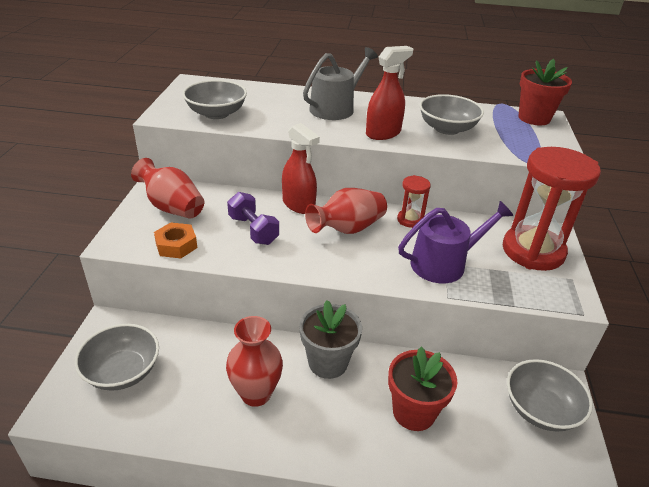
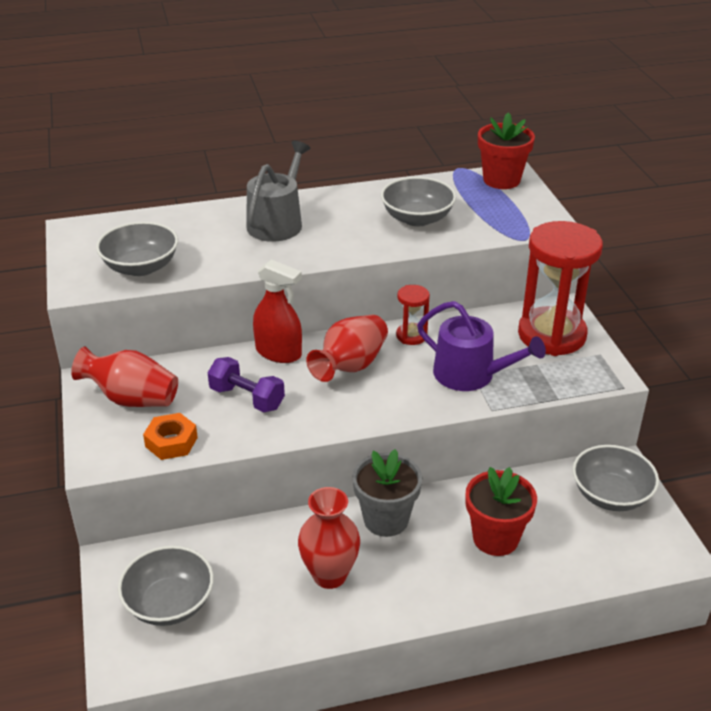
camera: 20 degrees left, 0 degrees up
red spray bottle [366,46,413,140] -> none
purple watering can [398,201,513,283] -> purple watering can turned 75 degrees clockwise [417,301,546,391]

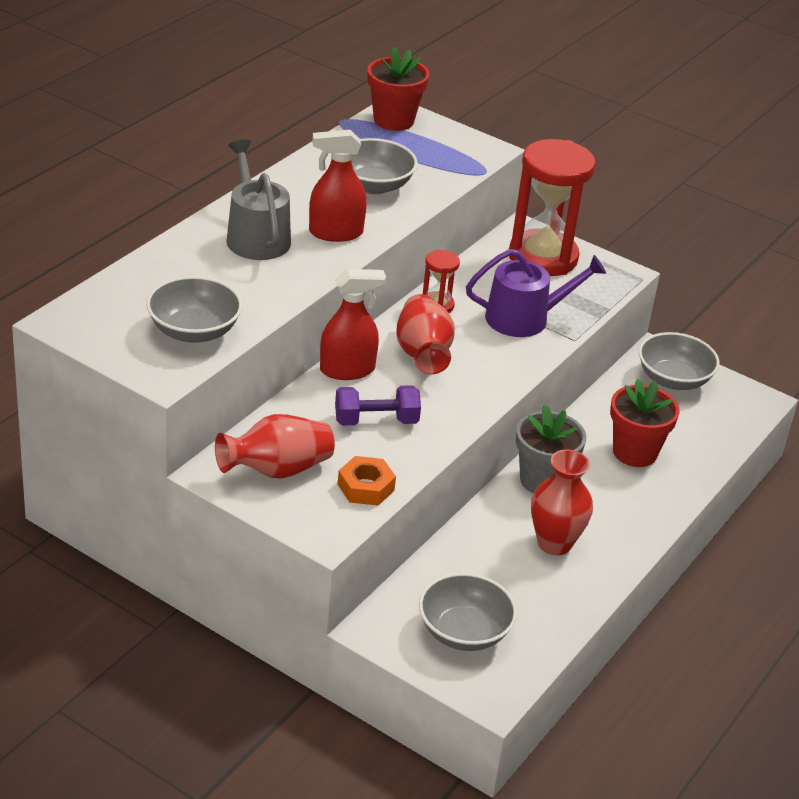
camera: 45 degrees left, 0 degrees up
none -> red spray bottle [309,130,367,242]

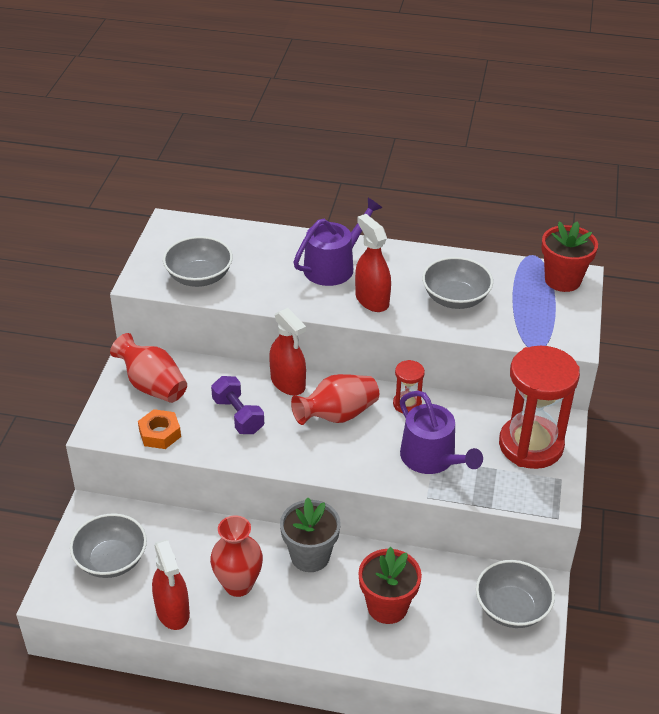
camera: 70 degrees right, 5 degrees up
grey watering can [226,140,291,260] -> purple watering can [293,198,382,286]
none -> red spray bottle [152,539,190,630]

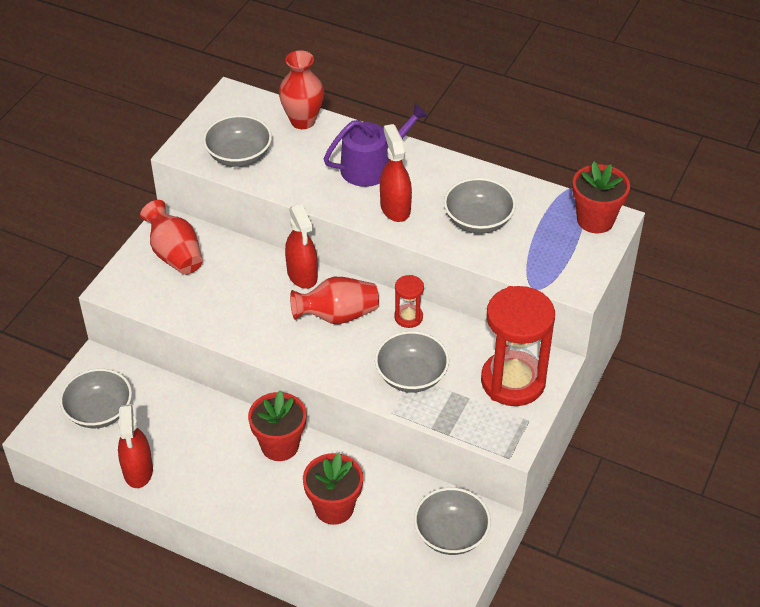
camera: 15 degrees right, 5 degrees up
orange nut [138,409,181,449] -> none
red vase [210,515,263,597] -> red vase moved to [279,51,324,129]
purple dumbbell [211,376,264,434] -> none
grey flower pot [280,497,341,572] -> red flower pot [248,390,306,461]
purple watering can [400,391,483,474] -> grey bowl [375,331,449,393]

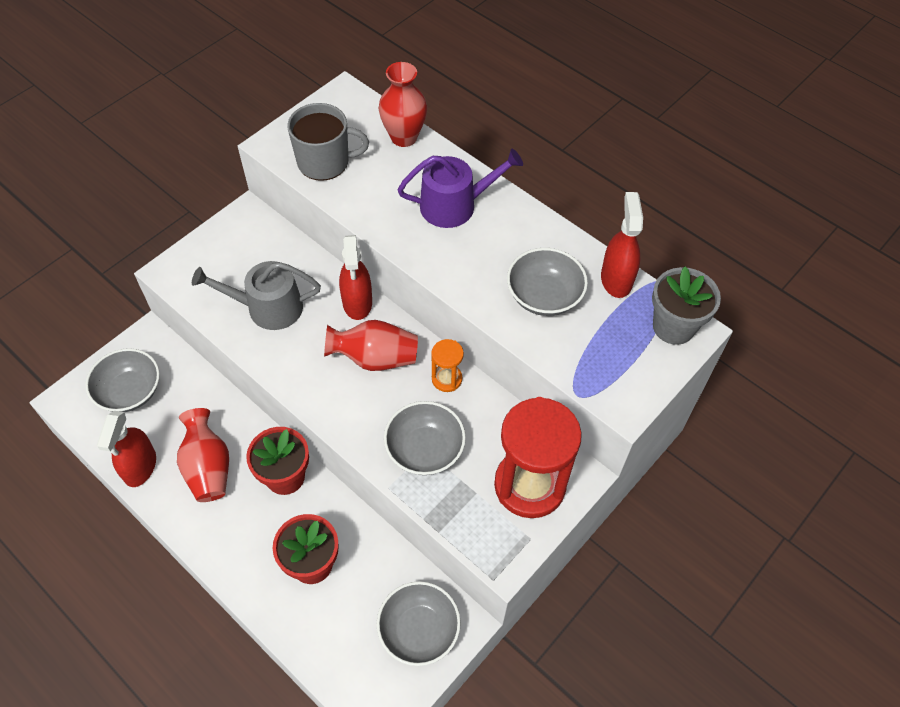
camera: 15 degrees right, 10 degrees up
red vase [140,200,203,275] -> red vase moved to [177,408,229,502]
grey bowl [203,115,272,167] -> grey mug [287,103,369,181]
red spray bottle [380,124,412,222] -> red spray bottle moved to [601,192,643,298]
red hourglass [394,275,424,328] -> orange hourglass [431,339,464,392]
red flower pot [572,161,630,233] -> grey flower pot [652,267,721,345]
none -> grey watering can [192,261,321,330]

